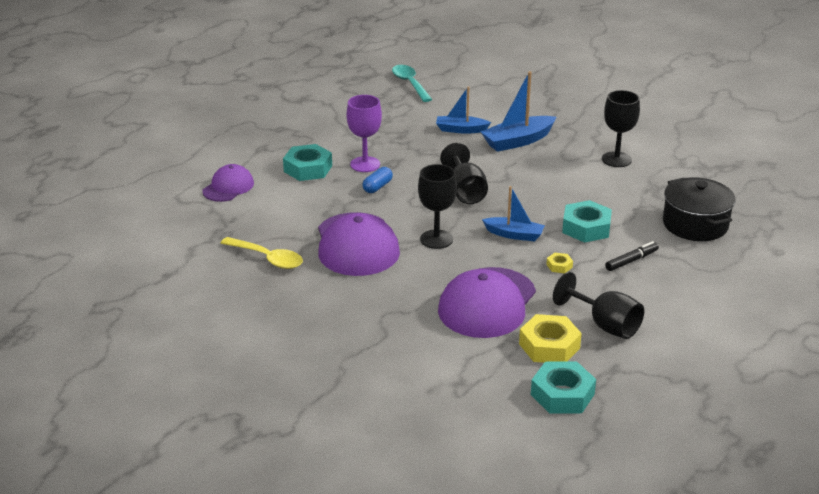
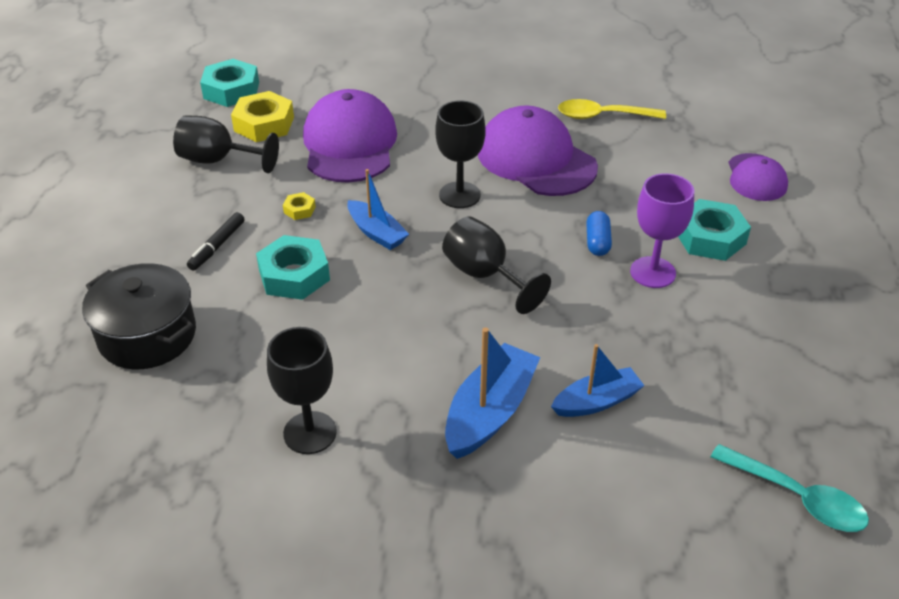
camera: 150 degrees right, 10 degrees up
blue boat [482,186,545,241] -> blue boat turned 120 degrees counterclockwise [347,169,409,250]

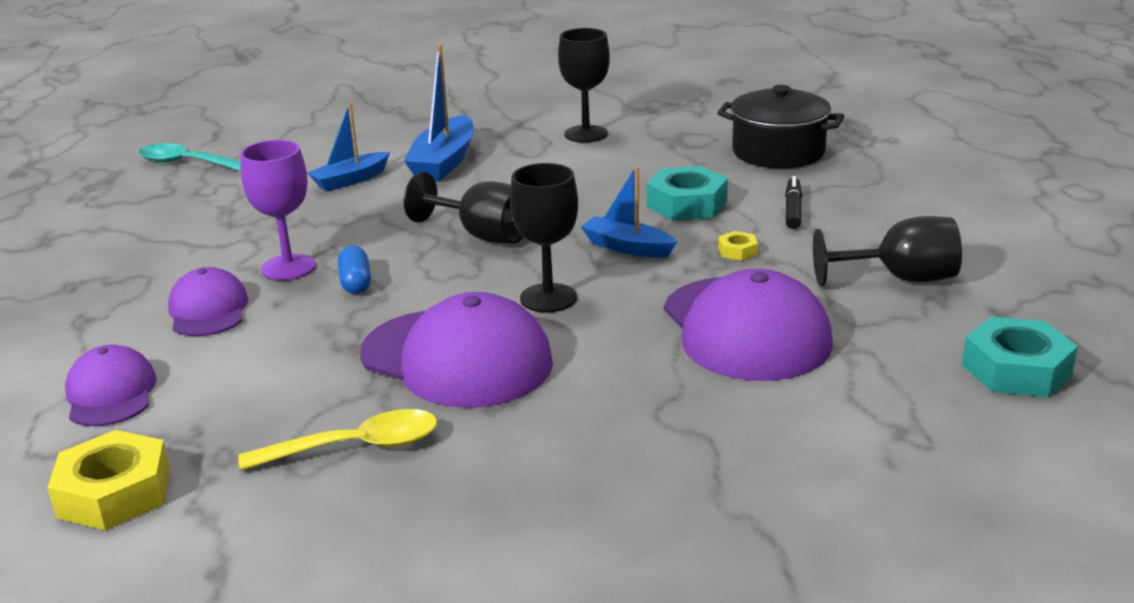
camera: 165 degrees right, 15 degrees down
yellow nut [231,91,294,142] -> yellow nut moved to [47,430,170,530]
turquoise nut [678,199,751,261] -> purple cap [168,267,248,336]

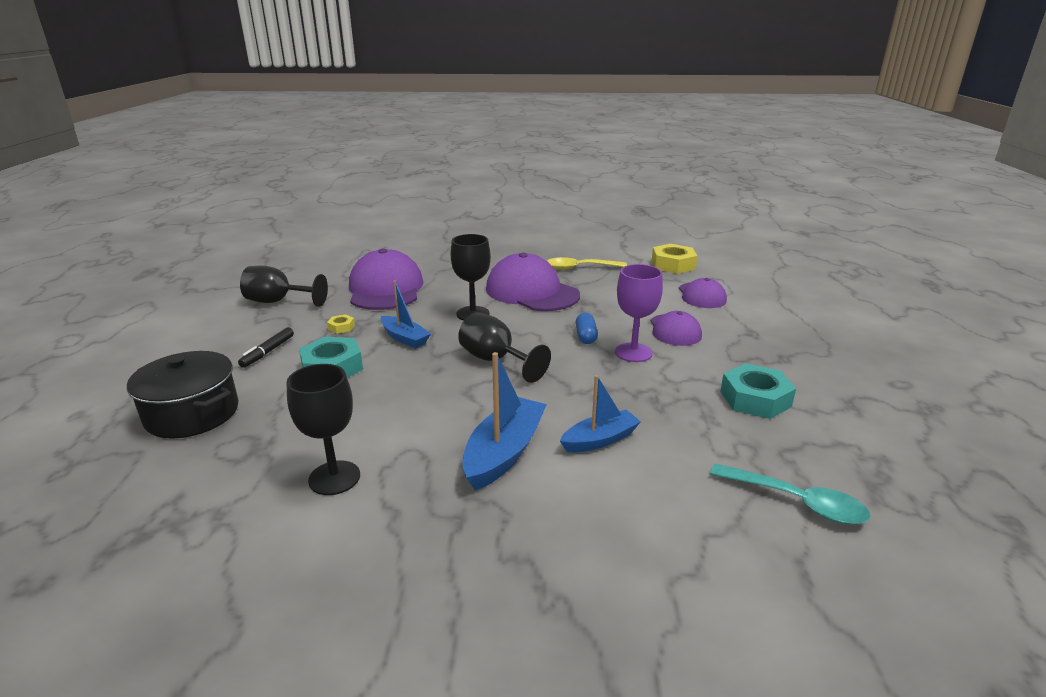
camera: 170 degrees left, 0 degrees up
turquoise nut [962,317,1078,397] -> turquoise nut moved to [720,363,796,419]

